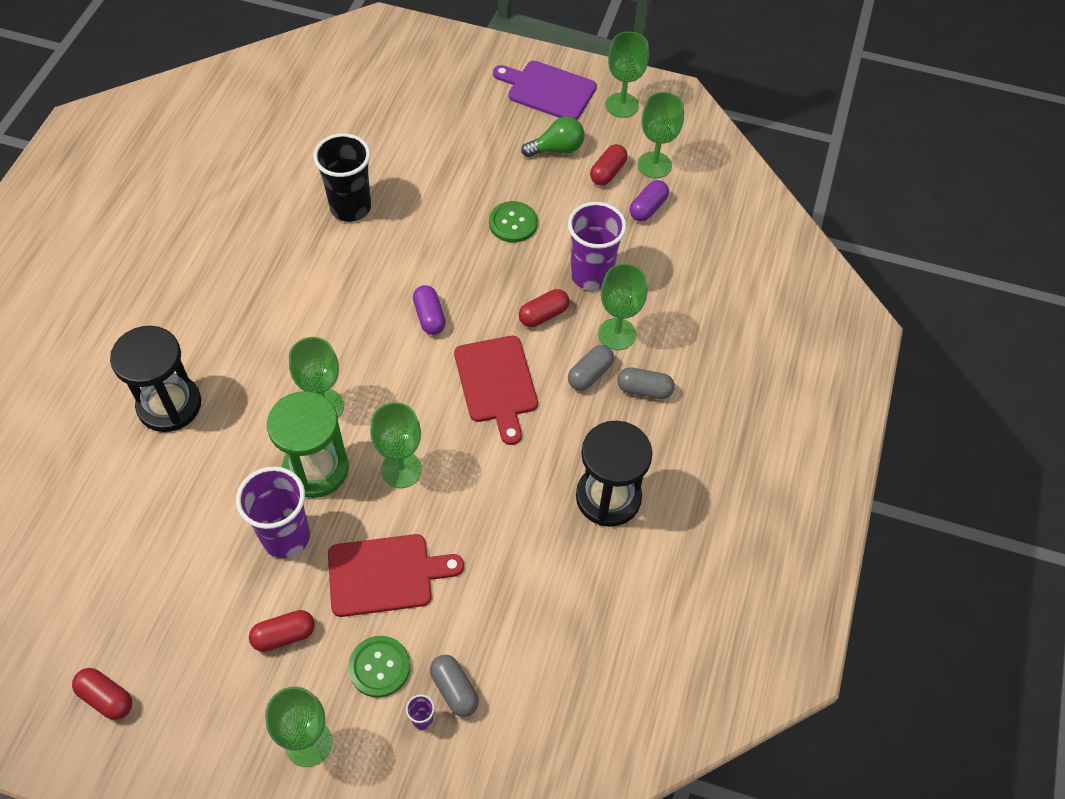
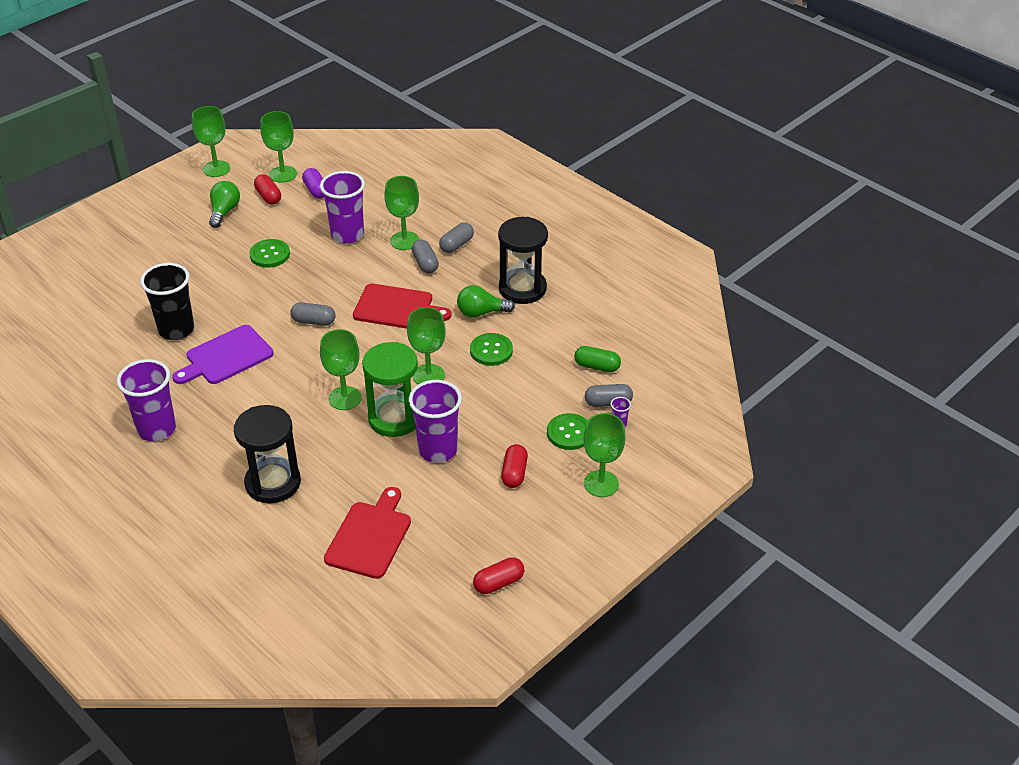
camera: 60 degrees left, 15 degrees down
red cutting board [328,534,464,617] -> red cutting board moved to [324,487,411,579]
purple capsule [413,285,446,335] -> grey capsule [290,302,336,326]
purple cutting board [493,61,597,120] -> purple cutting board moved to [172,325,274,384]
red capsule [519,289,569,327] -> none
none -> purple cup [117,359,176,441]
none -> green light bulb [457,285,515,318]
none -> green button [470,333,513,366]
none -> green capsule [574,346,621,372]

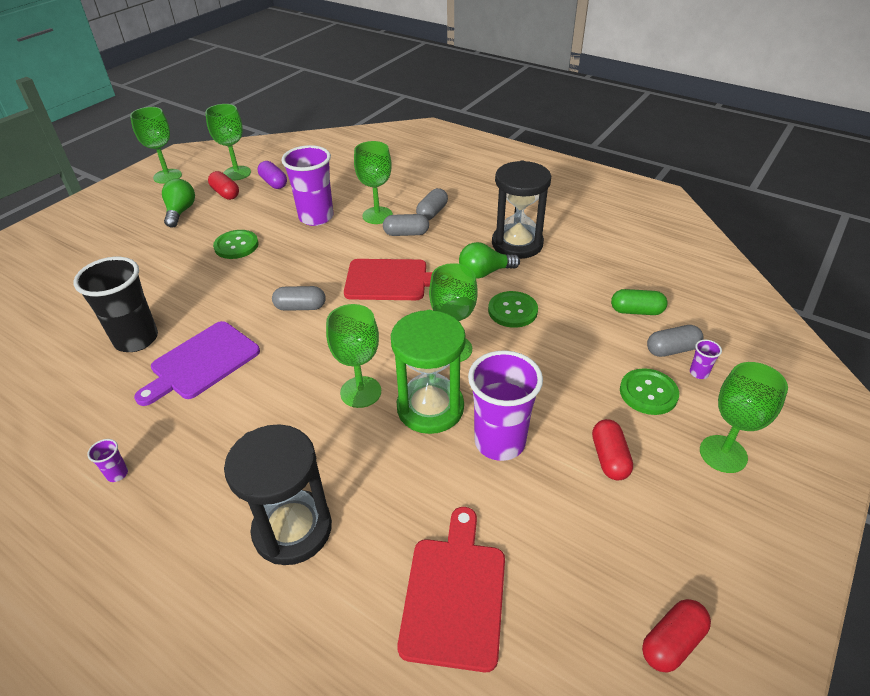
camera: 10 degrees left, 0 degrees up
purple cup [117,359,176,441] -> purple cup [87,439,128,482], size x0.40
grey capsule [412,240,439,273] -> grey capsule turned 60 degrees counterclockwise [383,214,429,236]

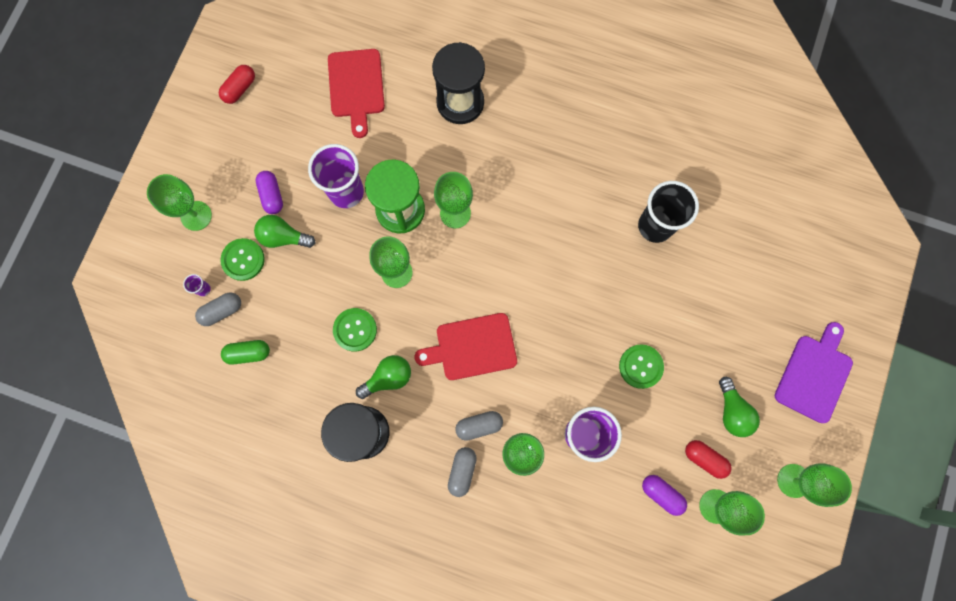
camera: 165 degrees right, 35 degrees up
purple cup [87,439,128,482] -> none
purple cutting board [134,321,260,406] -> purple cutting board moved to [775,322,853,423]
grey capsule [272,286,326,311] -> none
red capsule [592,419,633,481] -> purple capsule [256,171,283,214]
none -> green light bulb [254,215,315,248]

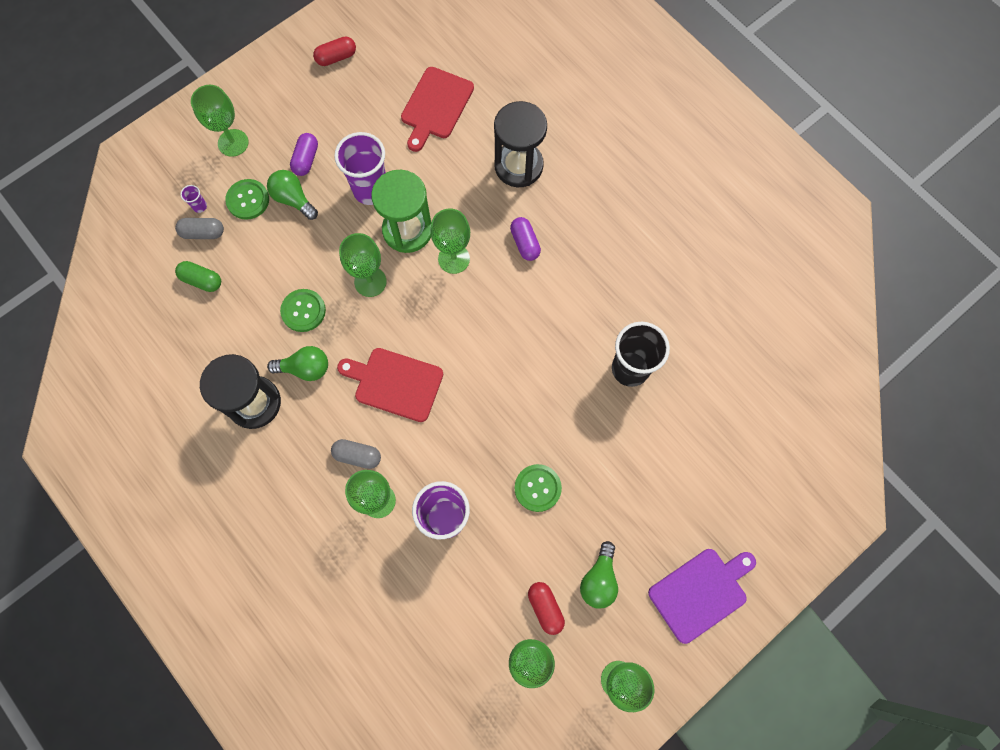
camera: 30 degrees right, 5 degrees down
grey capsule [448,447,477,497] -> none
purple capsule [642,475,687,516] -> purple capsule moved to [510,217,541,261]

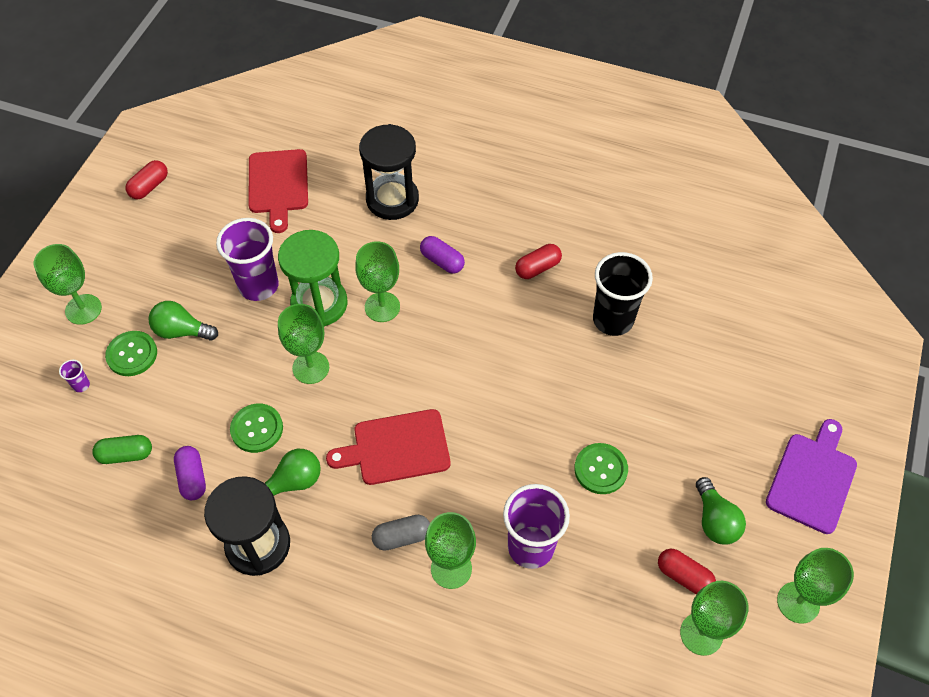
camera: 30 degrees left, 15 degrees down
grey capsule [175,218,224,239] -> none
purple capsule [290,133,318,176] -> purple capsule moved to [174,446,206,500]
none -> red capsule [515,244,562,279]

